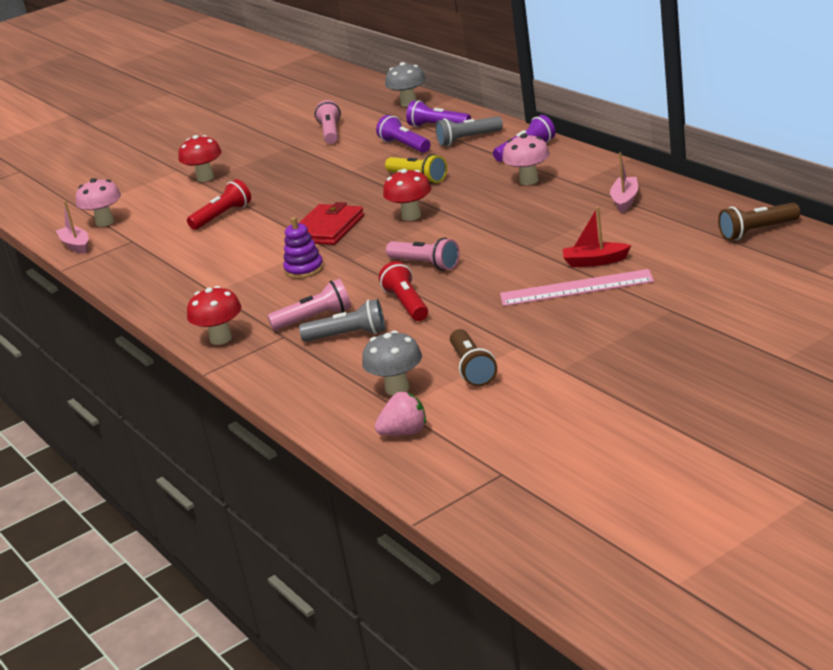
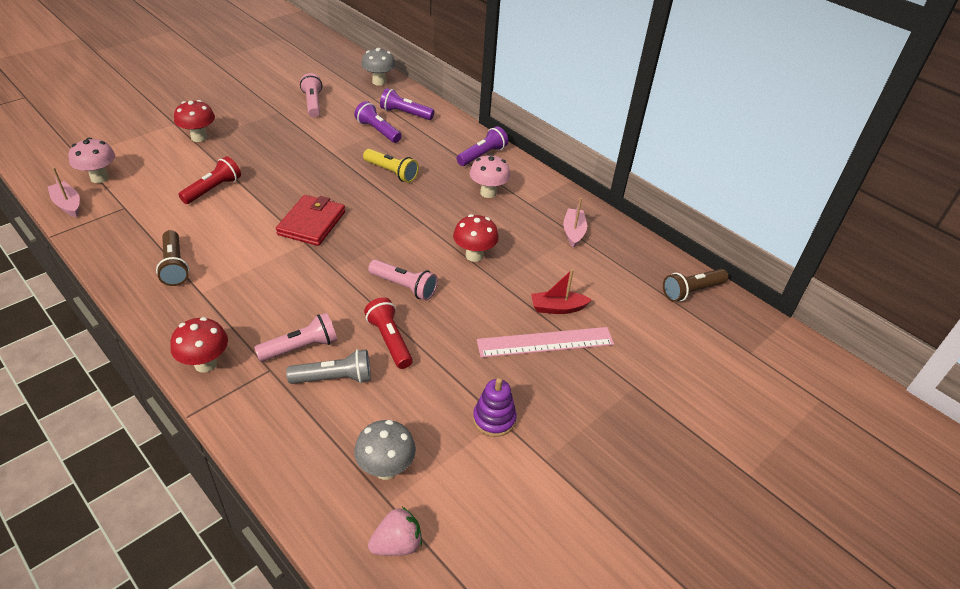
camera: 15 degrees left, 15 degrees up
purple stacking toy [283,217,324,279] -> purple stacking toy moved to [473,378,517,437]
red mushroom [383,169,431,221] -> red mushroom moved to [453,214,499,262]
grey flashlight [436,116,503,146] -> none
brown flashlight [450,329,497,387] -> brown flashlight moved to [156,230,189,286]

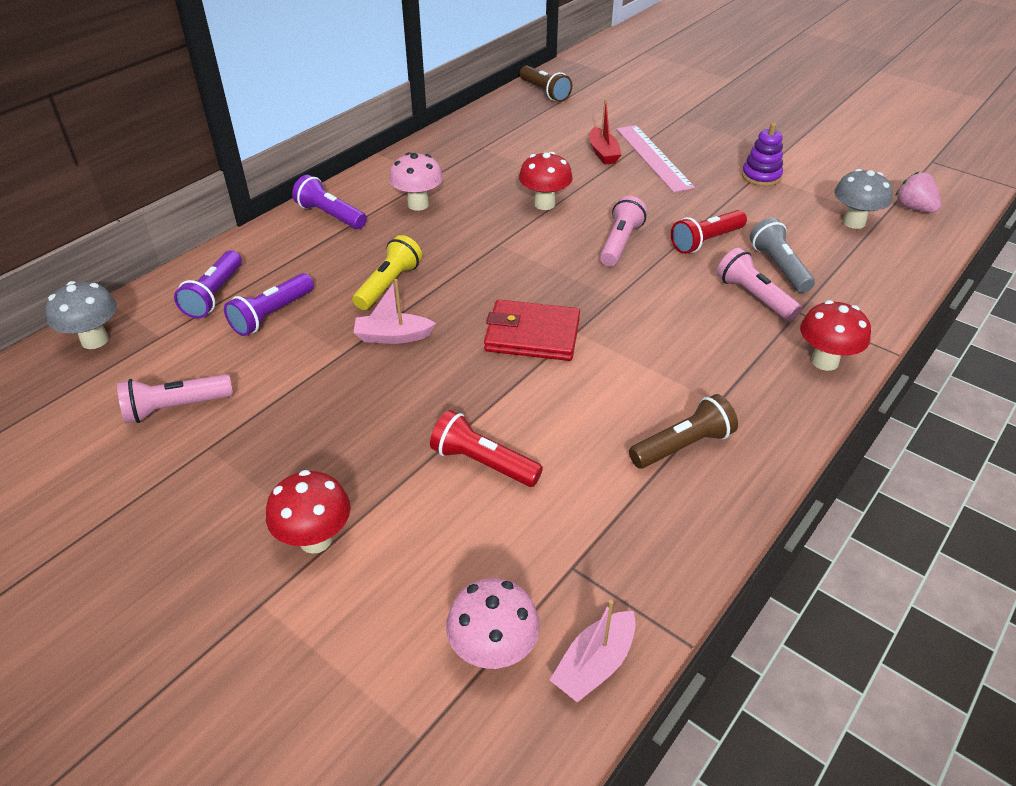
camera: 95 degrees left, 0 degrees up
pink boat [563,198,587,248] -> pink boat moved to [354,279,436,344]

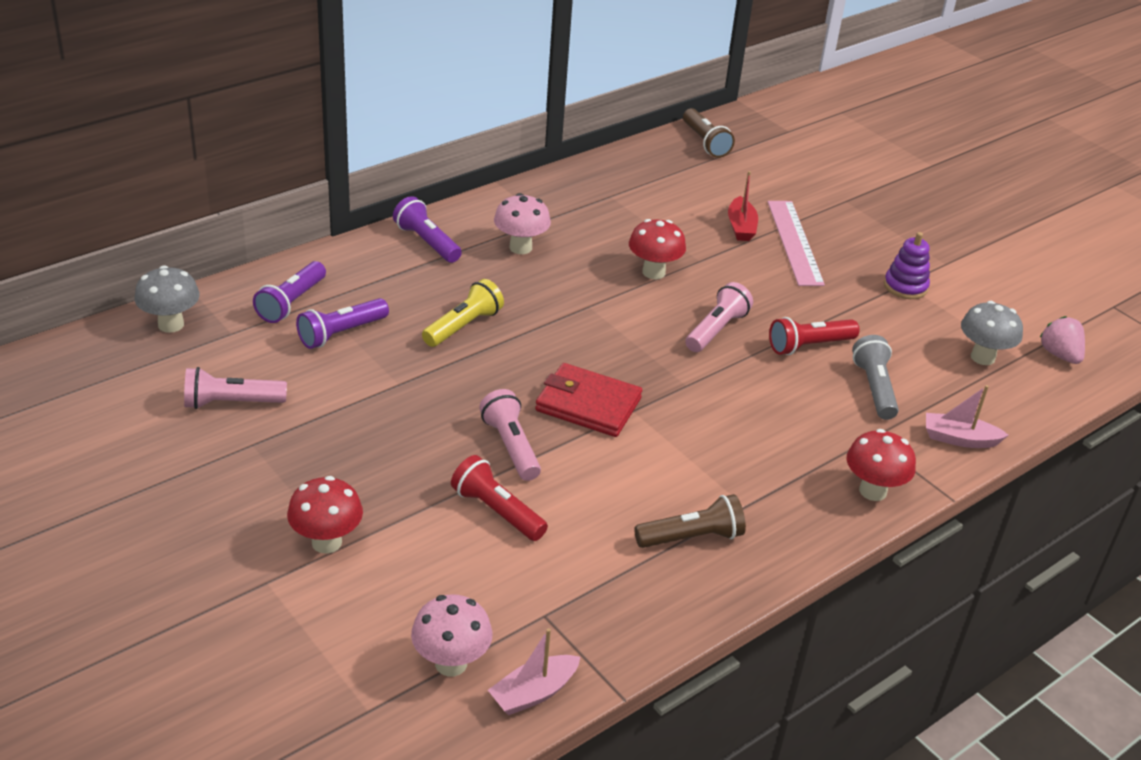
camera: 10 degrees right, 5 degrees down
pink boat [354,279,436,344] -> pink boat moved to [926,385,1008,448]
pink flashlight [717,248,802,321] -> pink flashlight moved to [479,389,541,481]

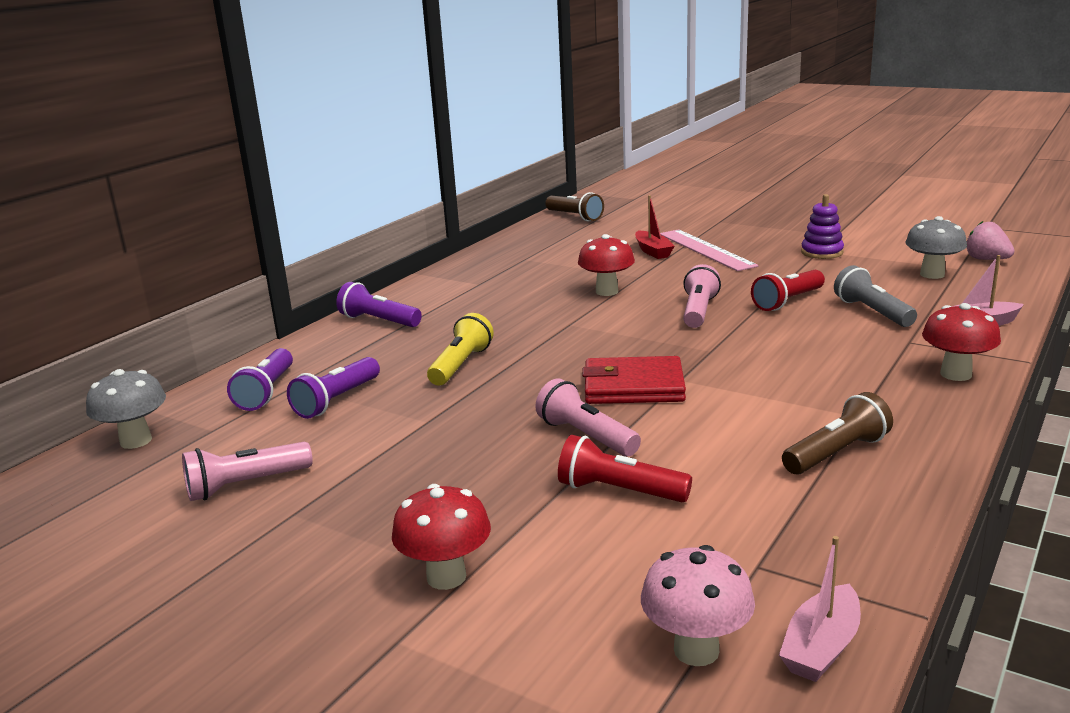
camera: 15 degrees left, 15 degrees down
pink mushroom [494,193,551,254] -> none

